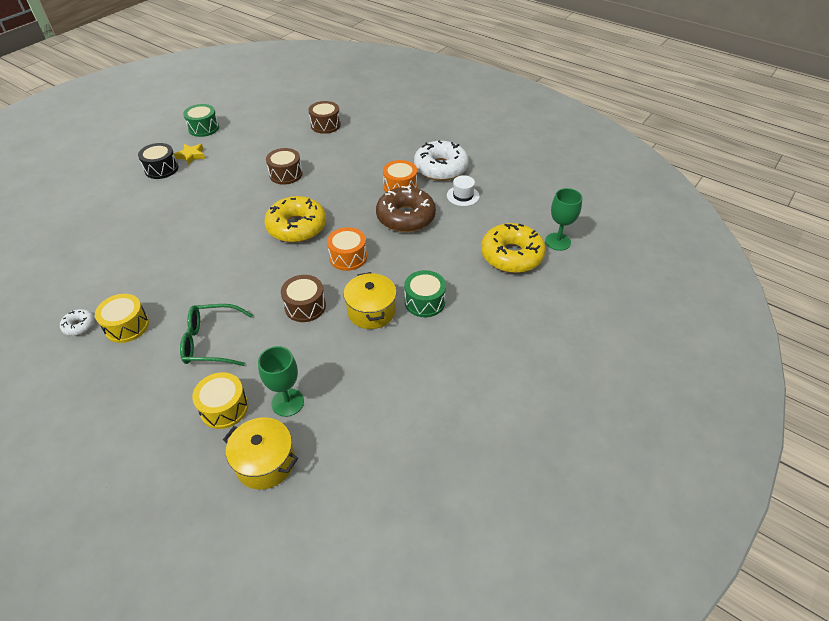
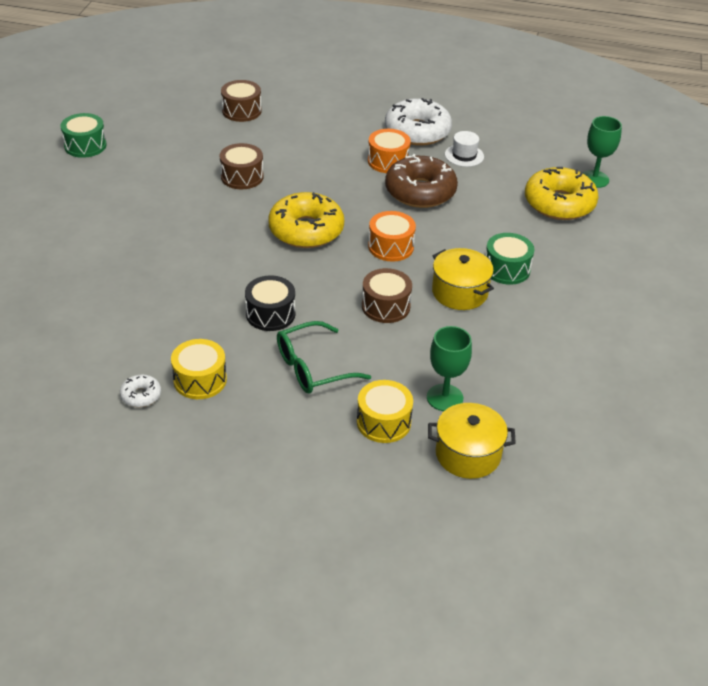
camera: 25 degrees left, 5 degrees down
black drum [138,143,178,179] -> black drum moved to [245,276,295,331]
yellow star [174,144,205,165] -> none

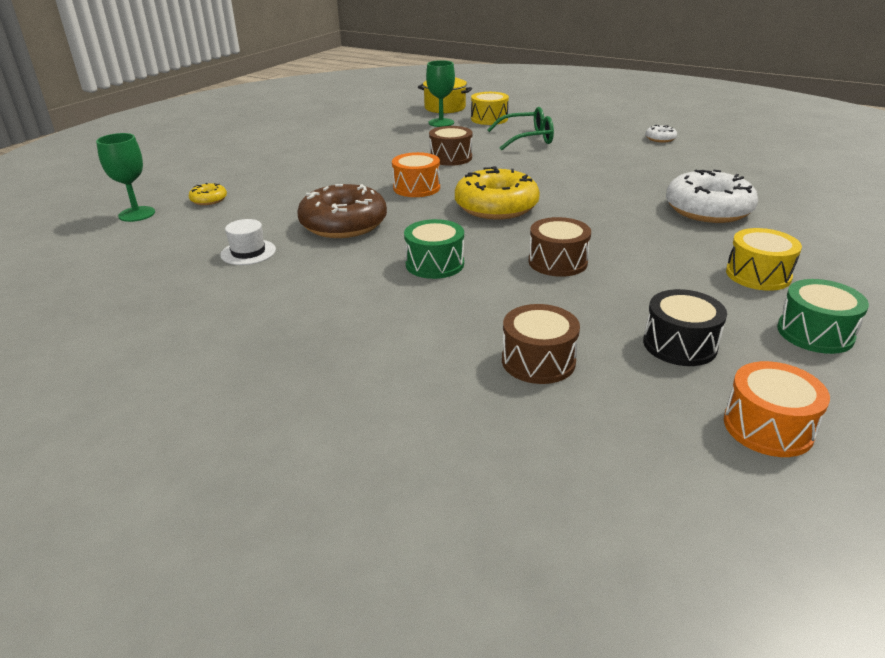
camera: 160 degrees left, 10 degrees down
yellow drum [171,339,227,399] -> yellow drum moved to [726,228,802,291]
black drum [245,276,295,331] -> black drum moved to [643,289,727,366]
orange drum [368,129,411,173] -> orange drum moved to [724,361,830,457]
white donut [385,98,452,146] -> white donut moved to [666,169,758,223]
yellow pot [432,248,494,310] -> none
green drum [486,233,534,285] -> green drum moved to [404,219,464,279]
yellow donut [525,167,599,220] -> yellow donut [189,183,227,205], size x0.45

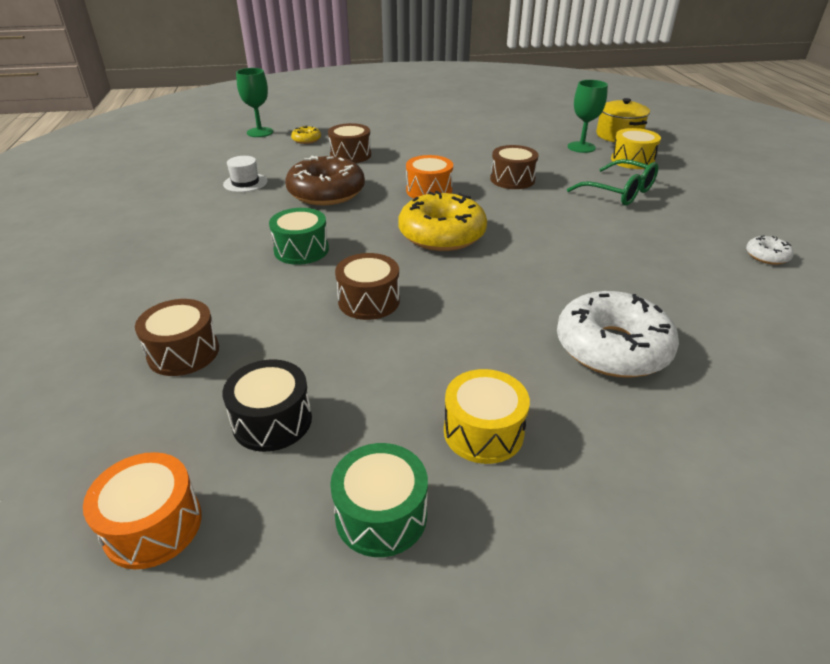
camera: 50 degrees right, 5 degrees up
none -> brown drum [328,123,371,163]

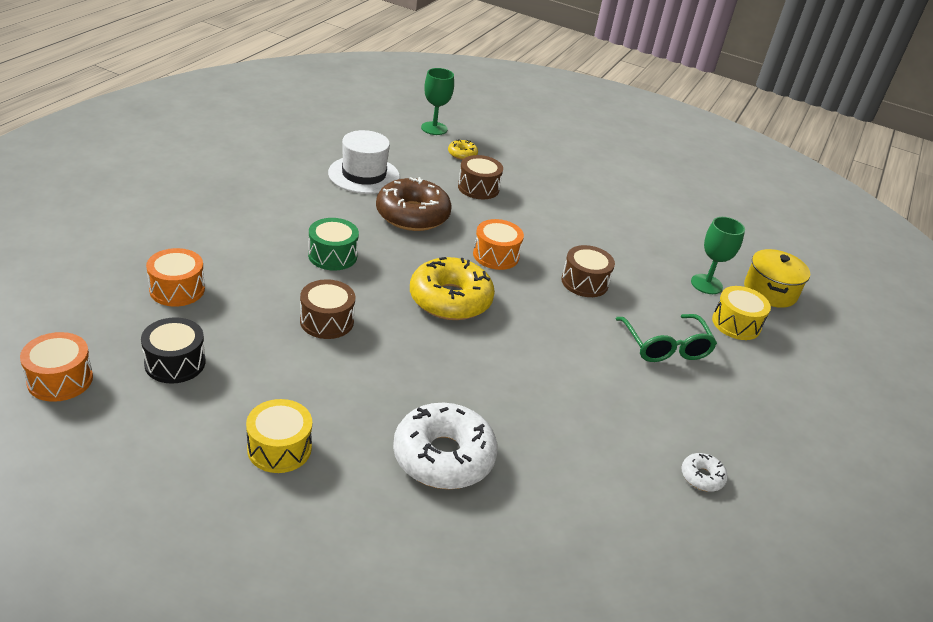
camera: 30 degrees right, 0 degrees up
brown drum [135,299,219,376] -> orange drum [146,248,205,307]
white hat [223,156,268,192] -> white hat [328,130,400,194], size x1.75
green drum [330,443,428,557] -> none

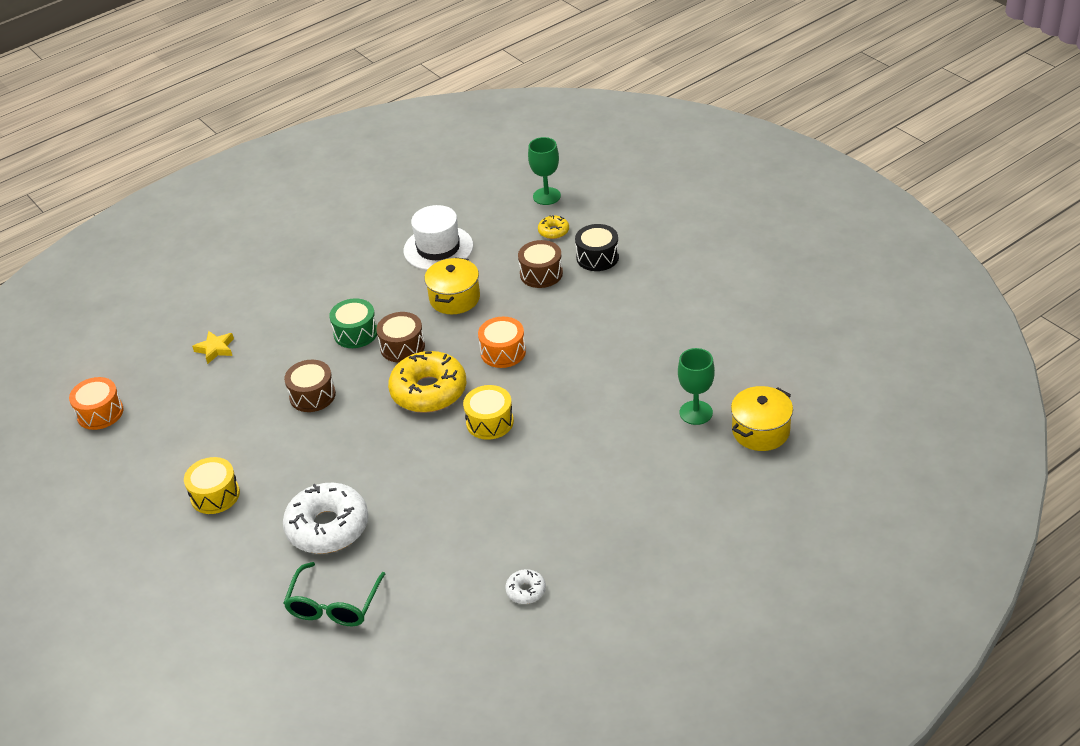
camera: 35 degrees right, 5 degrees up
black drum [141,317,205,384] -> black drum moved to [575,224,619,271]
orange drum [146,248,205,307] -> yellow star [192,331,234,364]
brown donut [376,177,452,231] -> yellow pot [424,257,480,314]
brown drum [562,245,615,297] -> brown drum moved to [376,312,425,362]
green glasses [616,314,717,362] -> green glasses moved to [284,562,385,627]
yellow drum [712,286,771,340] -> yellow drum moved to [463,385,514,440]

